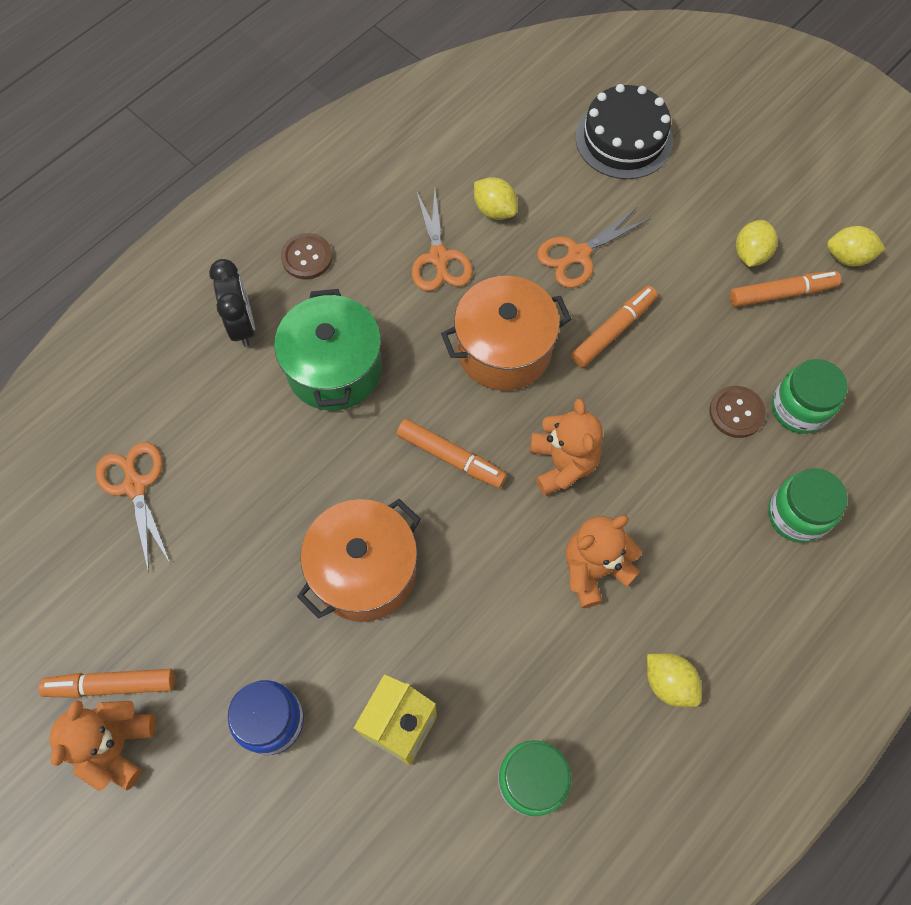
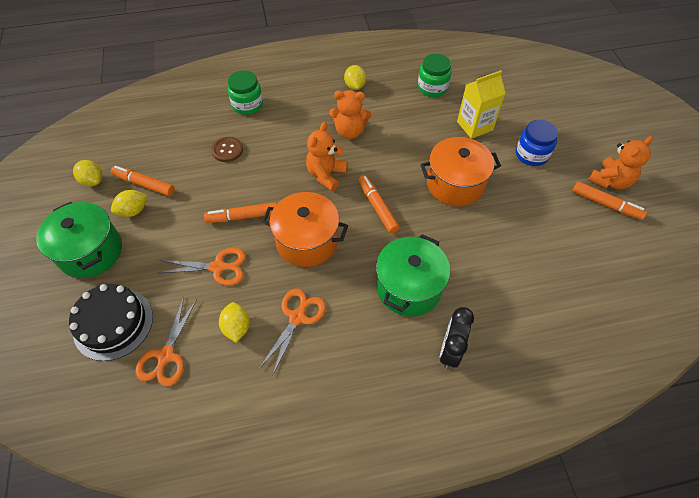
camera: 145 degrees left, 10 degrees down
orange scissors [95,442,171,572] -> orange scissors moved to [135,297,197,387]
brown button [281,233,333,279] -> none
green jar [772,359,848,434] -> none
none -> green pot [36,202,122,278]

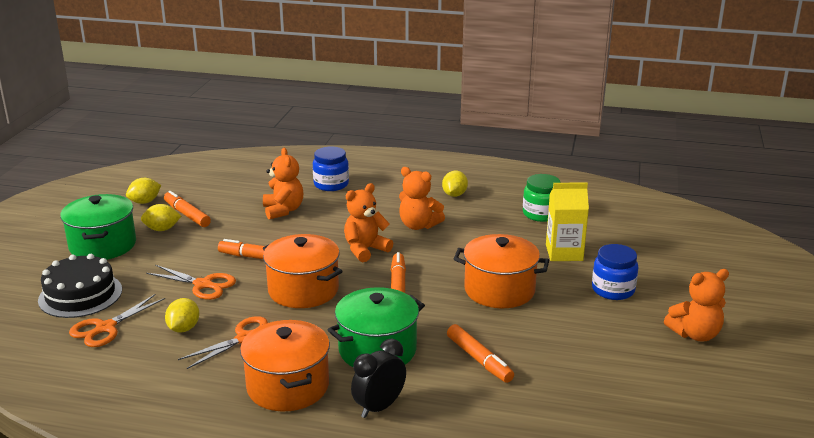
camera: 25 degrees right, 30 degrees down
yellow lemon [73,160,103,186] -> yellow lemon turned 75 degrees clockwise [126,178,161,204]
brown button [211,137,243,162] -> orange teddy bear [263,148,303,220]
green jar [228,70,263,115] -> blue jar [313,147,349,191]
orange marker [572,181,647,220] -> orange marker moved to [447,324,514,383]
none -> orange pot [240,320,330,411]

